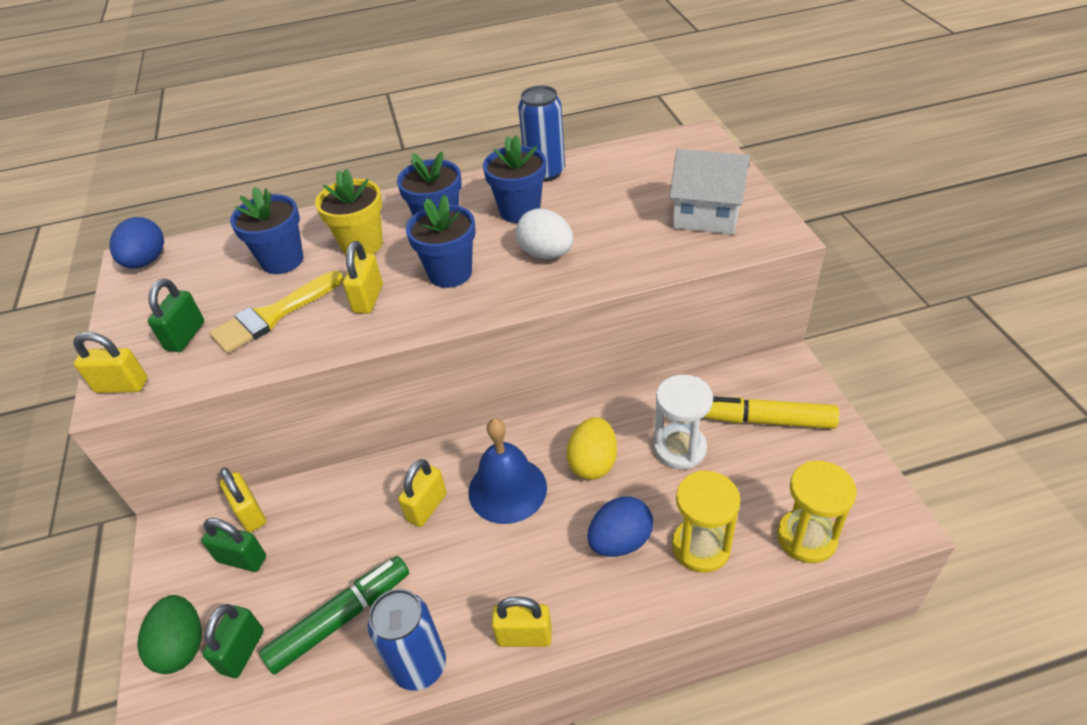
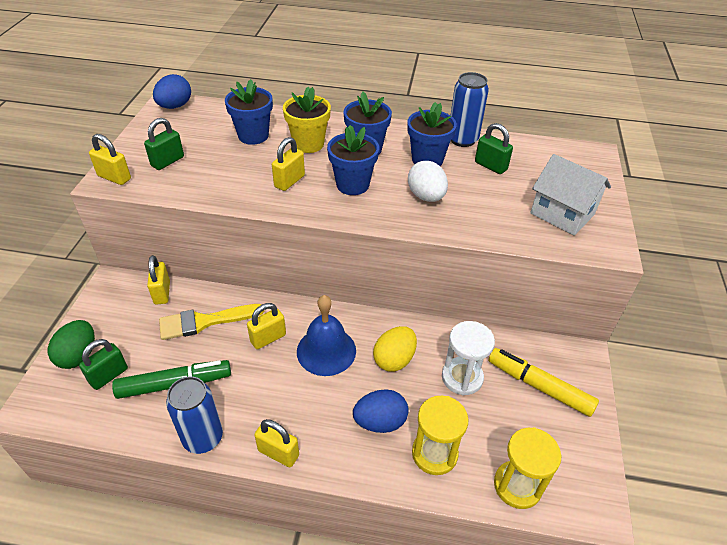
camera: 20 degrees right, 0 degrees up
green padlock [201,518,266,572] -> green padlock moved to [475,123,513,174]
yellow brush [209,271,344,354] -> yellow brush moved to [159,304,264,340]

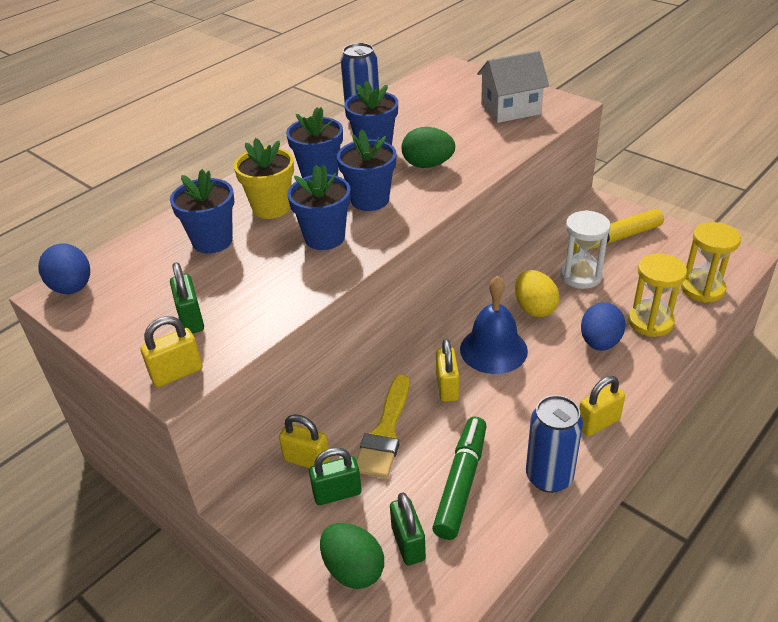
camera: 55 degrees left, 5 degrees down
yellow padlock [272,137,305,191] -> blue flower pot [287,165,351,250]
white egg [408,161,448,202] -> green egg [402,127,455,168]
green padlock [475,123,513,174] -> green padlock moved to [309,447,362,505]

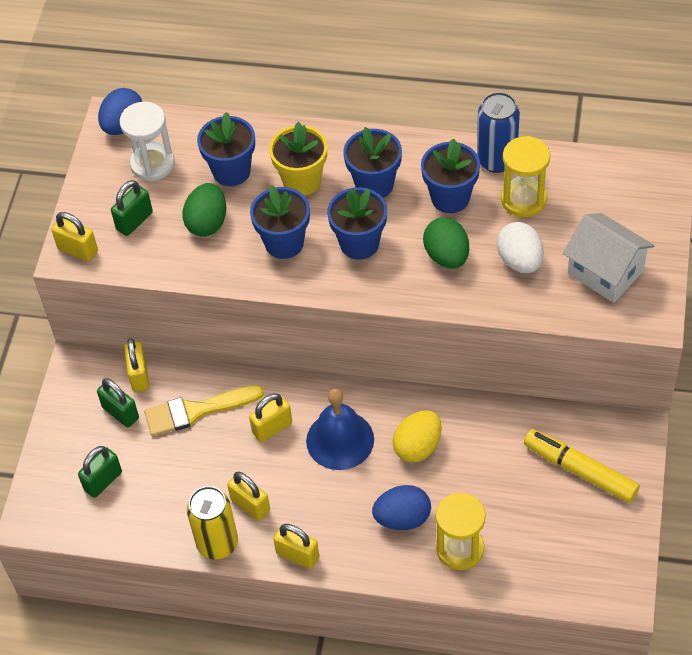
camera: 60 degrees right, 15 degrees up
green egg [320,523,384,589] -> green egg moved to [182,183,226,237]
green marker [432,417,487,540] -> none
blue can [526,395,583,493] -> yellow can [187,486,238,559]
white hourglass [560,210,611,289] -> white hourglass moved to [120,102,175,182]
yellow hourglass [681,222,741,303] -> yellow hourglass moved to [501,136,550,217]
none -> yellow padlock [227,472,270,521]
none -> white egg [497,222,544,273]

